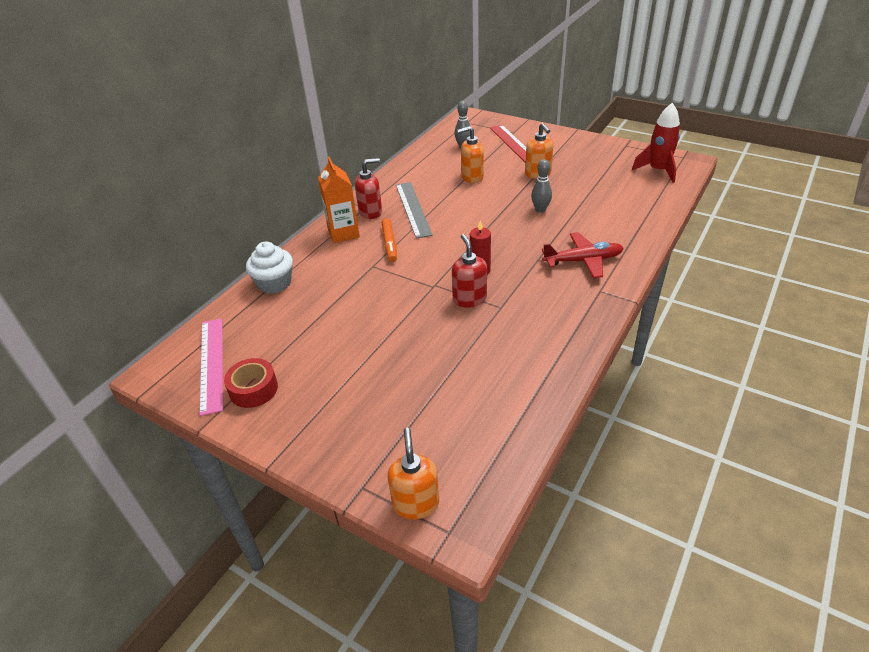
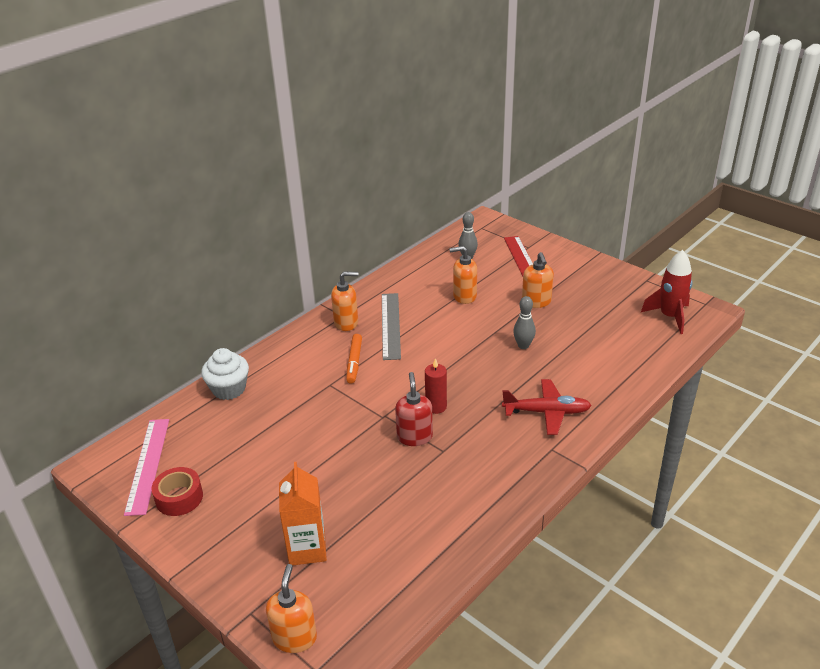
camera: 10 degrees right, 5 degrees down
orange carton [318,157,360,243] -> orange carton moved to [279,462,327,566]
red soap dispenser [355,158,382,219] -> orange soap dispenser [331,271,358,331]

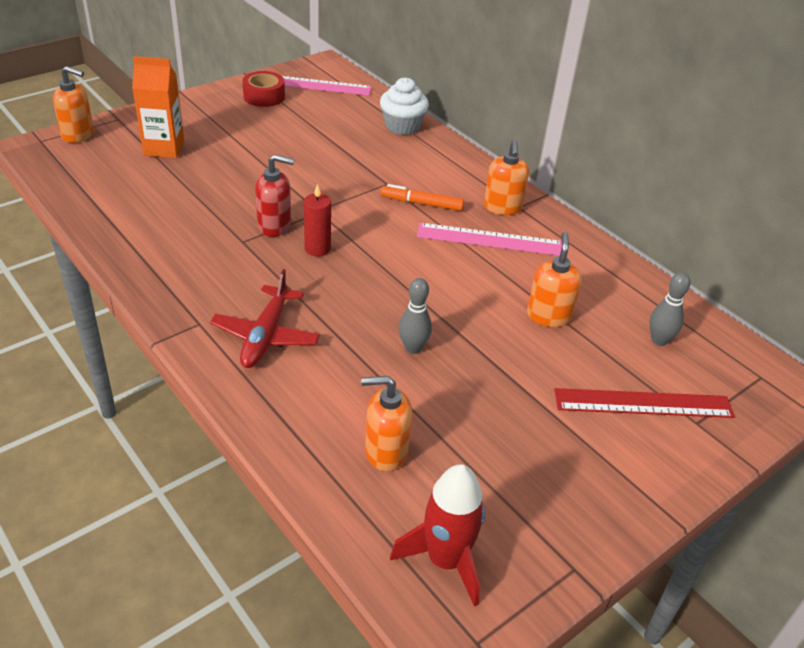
camera: 95 degrees right, 5 degrees up
grey ruler [382,293,401,360] -> pink ruler [417,223,562,256]
orange soap dispenser [522,252,554,308] -> orange soap dispenser moved to [361,376,412,471]

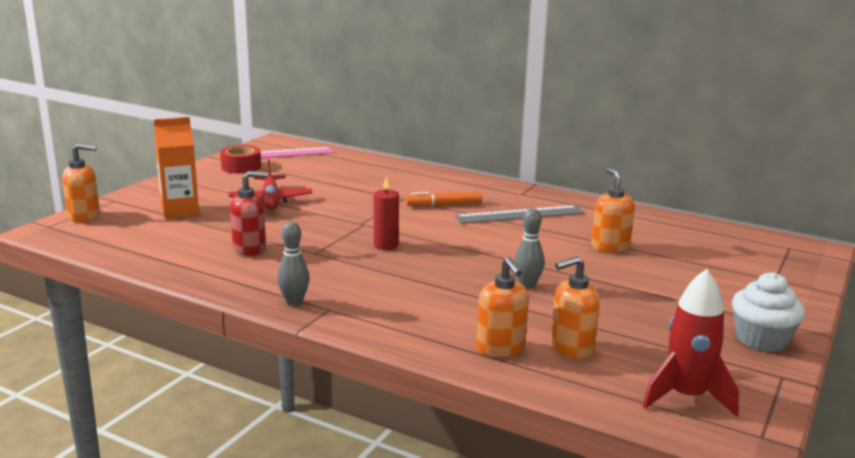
camera: 20 degrees left, 20 degrees down
red plane [210,269,320,368] -> red plane moved to [228,159,312,210]
red soap dispenser [255,154,295,237] -> red soap dispenser moved to [230,171,268,256]
white cupcake [380,77,429,135] -> white cupcake moved to [732,272,805,352]
pink ruler [417,223,562,256] -> grey ruler [455,205,584,224]
orange soap dispenser [484,140,529,215] -> orange soap dispenser moved to [476,257,529,357]
red ruler [554,388,735,418] -> none
grey bowling pin [649,272,691,346] -> grey bowling pin moved to [277,222,310,306]

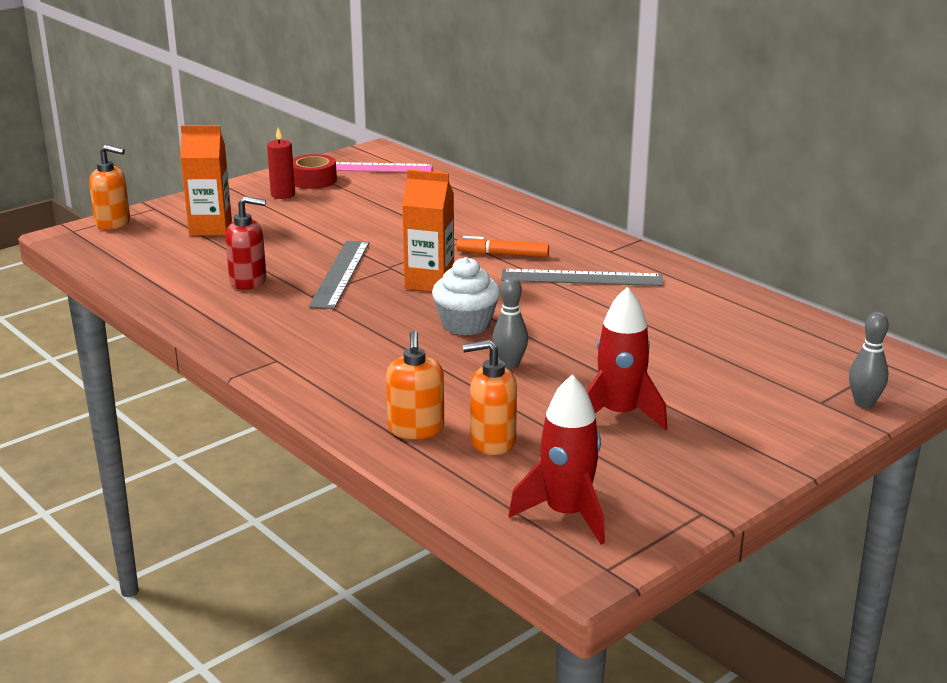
camera: 20 degrees right, 5 degrees up
red plane [228,159,312,210] -> none
grey bowling pin [277,222,310,306] -> grey bowling pin moved to [849,312,889,408]
red candle [374,176,399,250] -> red candle moved to [267,128,295,199]
orange soap dispenser [591,168,635,252] -> none
white cupcake [732,272,805,352] -> white cupcake moved to [432,257,500,336]
none -> grey ruler [309,241,370,309]
none -> orange carton [402,170,454,292]
none -> red rocket [586,287,667,430]

